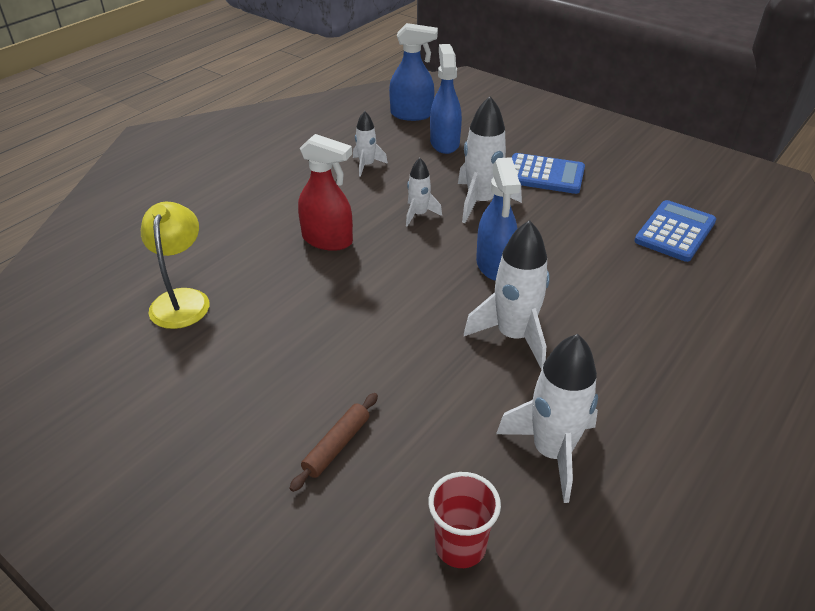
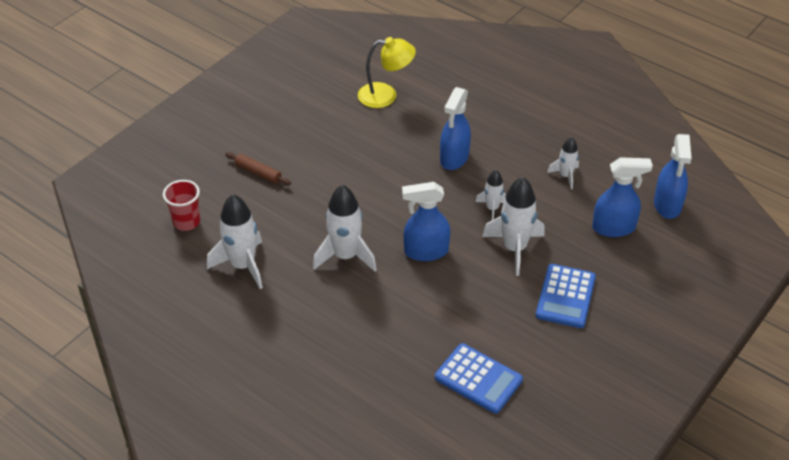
camera: 90 degrees right, 5 degrees up
red spray bottle [298,134,353,251] -> blue spray bottle [440,87,471,170]

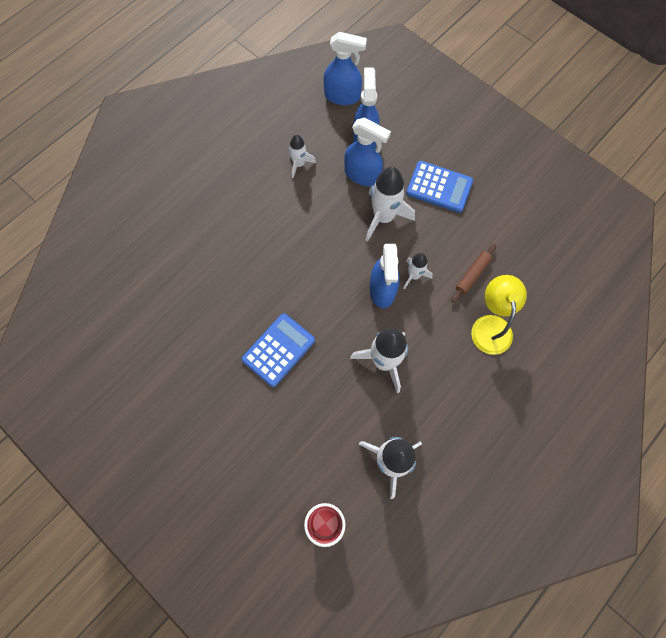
camera: 85 degrees left, 25 degrees up
brown rolling pin [225,152,291,185] -> brown rolling pin moved to [451,244,496,303]
yellow lamp [358,37,416,108] -> yellow lamp moved to [471,275,527,355]
blue calculator [435,343,523,414] -> blue calculator moved to [242,313,315,387]
blue spray bottle [440,87,471,170] -> blue spray bottle moved to [344,117,391,186]
white rocket [475,170,506,220] -> white rocket moved to [403,253,433,290]

